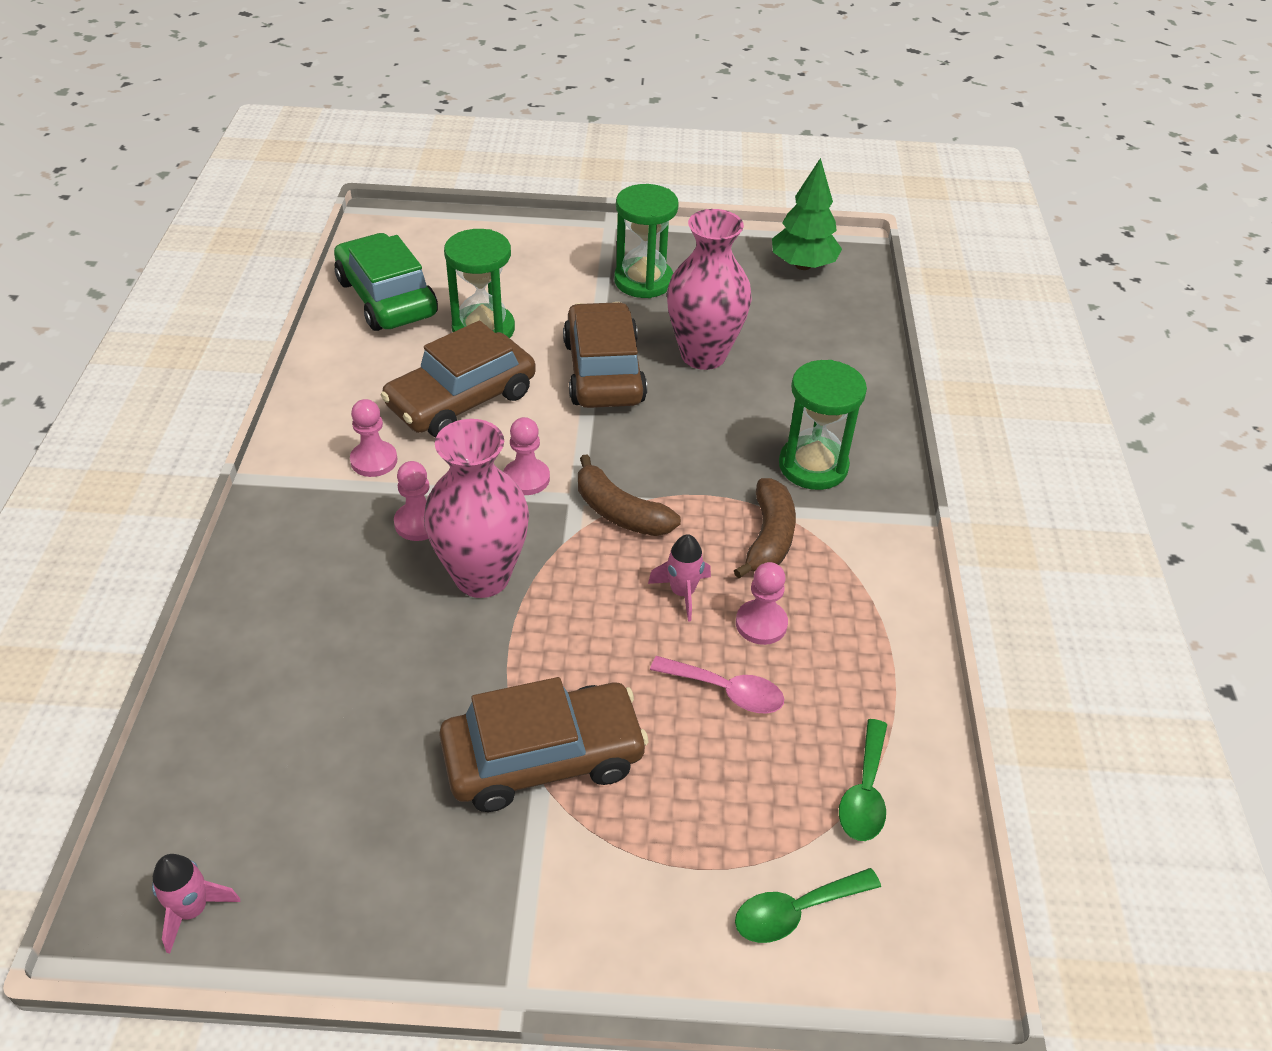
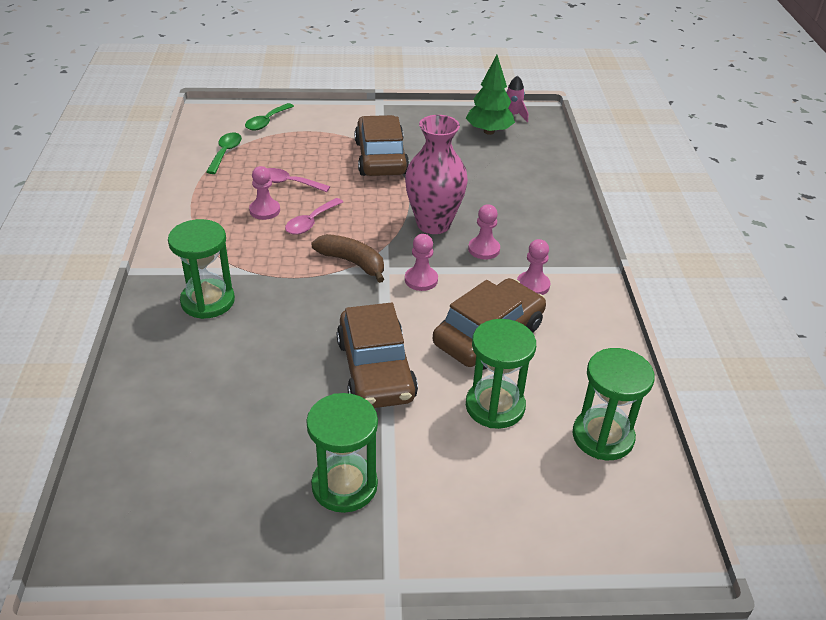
camera: 175 degrees right, 5 degrees down
green car [334,233,438,331] -> green hourglass [572,348,655,460]
brown car [439,677,649,812] -> brown car turned 105 degrees clockwise [355,115,409,176]
pink rocket [648,534,711,622] -> pink spoon [285,198,343,235]
pink vase [667,209,752,370] -> none
brown banana [734,478,796,579] -> none
green spoon [735,868,881,943] -> green spoon turned 150 degrees clockwise [245,103,294,130]
green tree [772,158,842,270] -> green tree moved to [466,55,515,135]

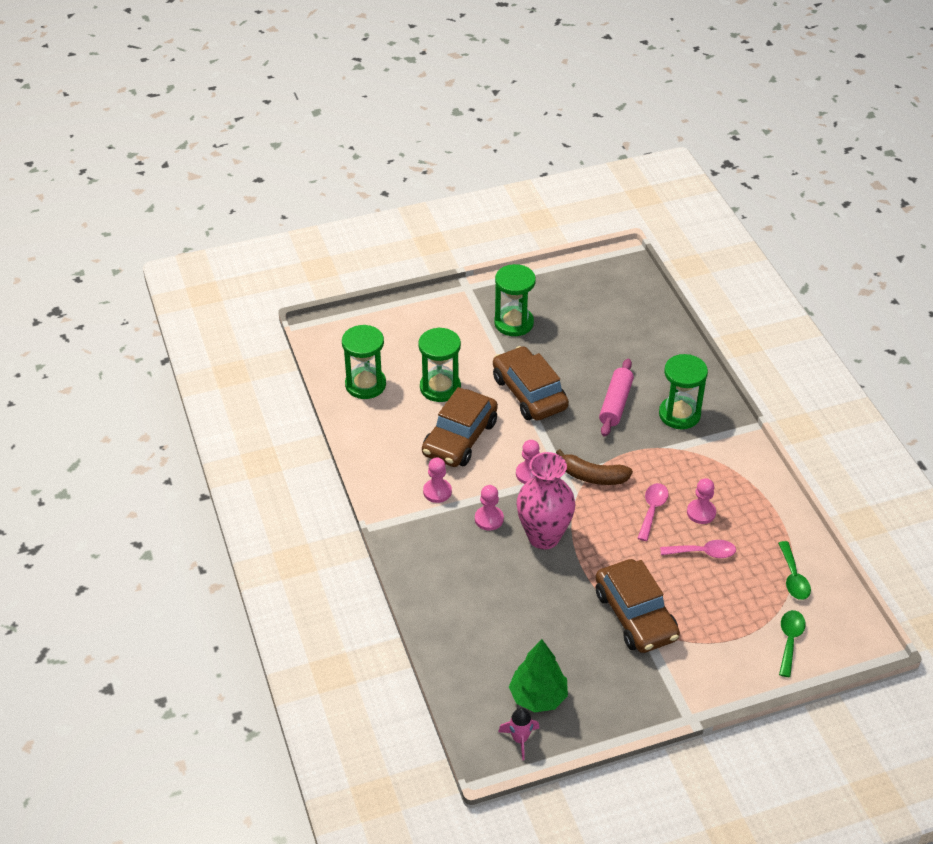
camera: 165 degrees right, 5 degrees up
none -> pink rolling pin [599,359,634,437]

